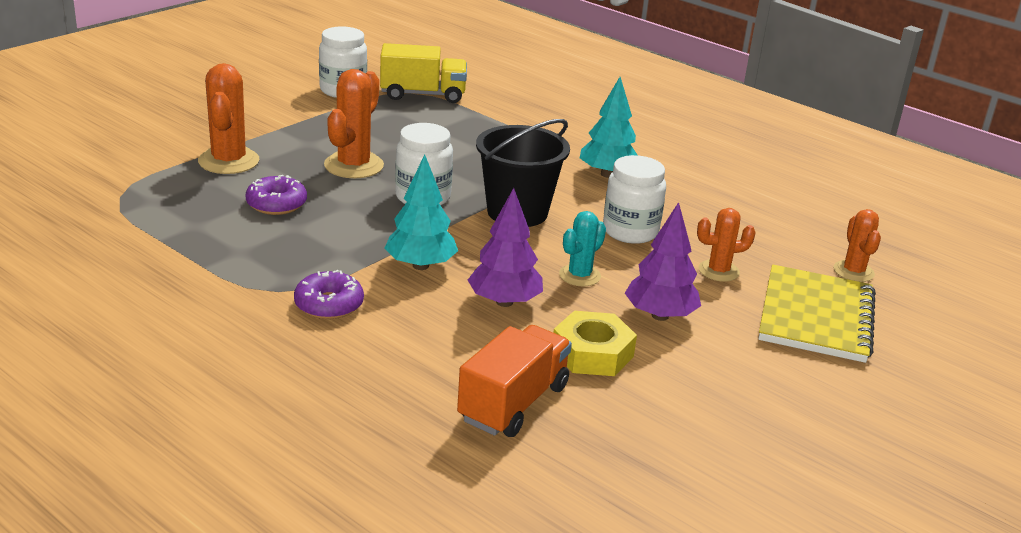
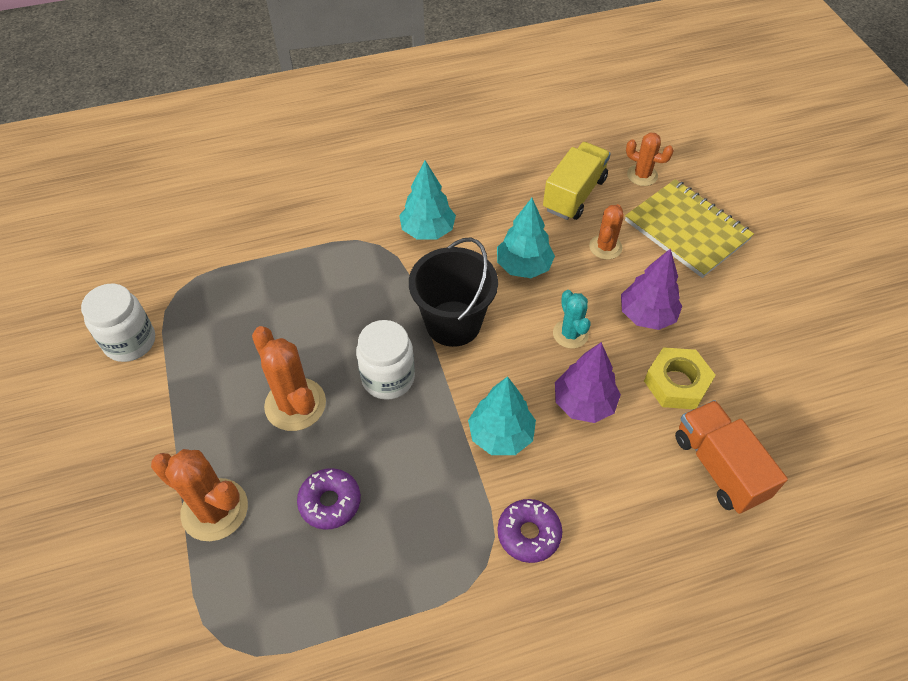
camera: 55 degrees left, 25 degrees up
yellow truck [380,43,467,103] -> yellow truck moved to [543,142,611,220]
white jar [603,155,666,244] -> turquoise tree [497,198,555,278]

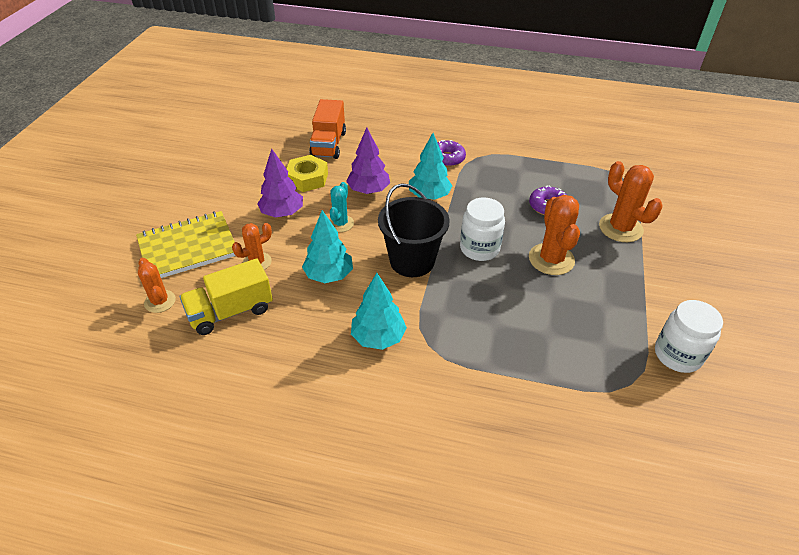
camera: 150 degrees left, 10 degrees down
yellow notebook [625,179,754,278] -> yellow notebook turned 75 degrees clockwise [136,211,236,278]

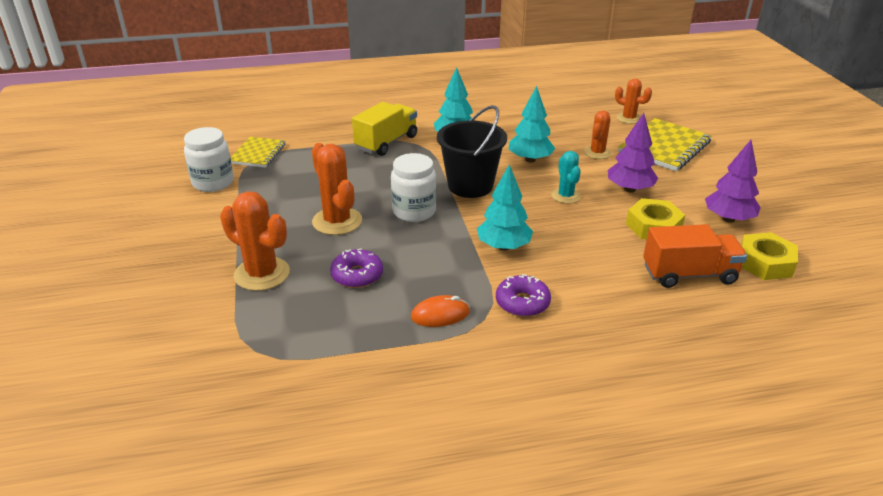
camera: 155 degrees right, 10 degrees down
yellow truck [179,258,273,335] -> yellow truck moved to [352,102,417,156]
orange truck [309,99,346,159] -> orange truck turned 105 degrees clockwise [643,224,747,288]
purple tree [346,127,390,194] -> purple tree moved to [705,140,761,223]
none -> yellow notebook [231,137,286,168]
none -> orange mouse [411,295,470,327]
none -> yellow nut [741,232,798,280]

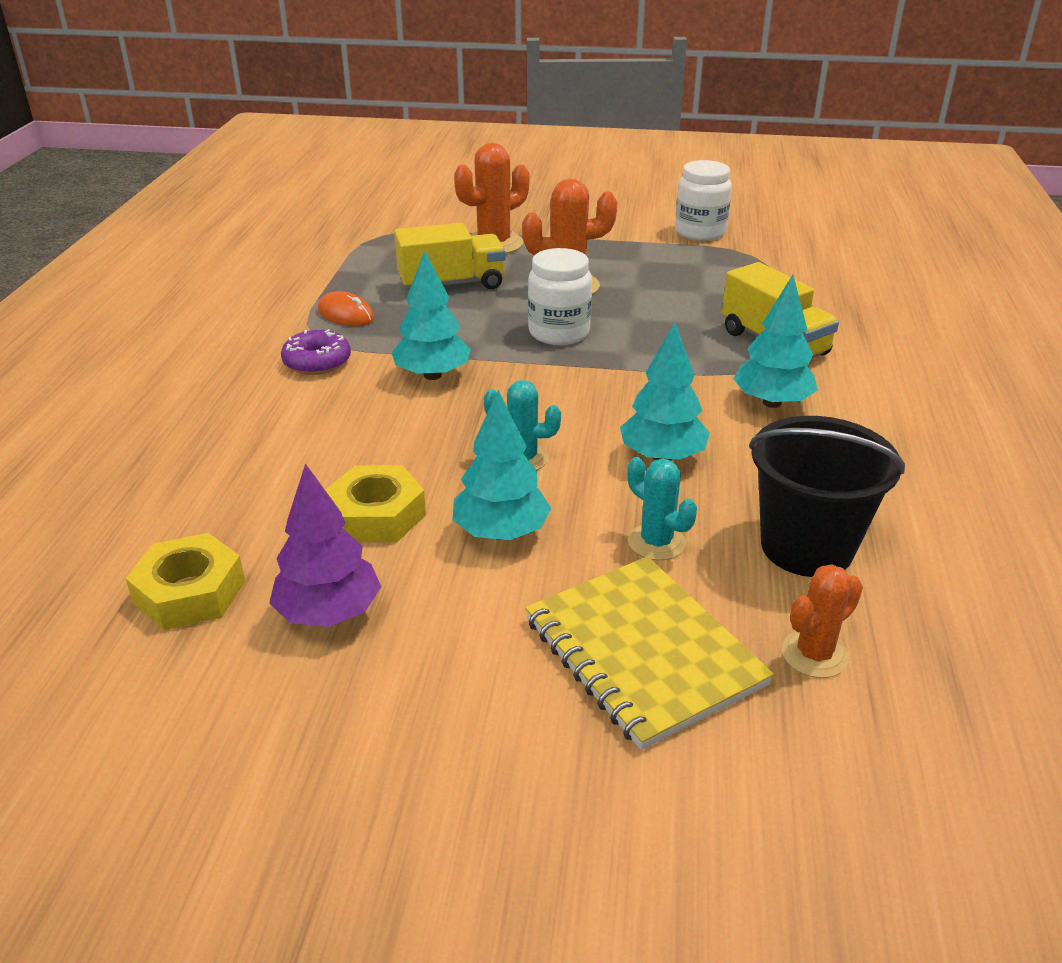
camera: 110 degrees right, 0 degrees up
yellow notebook [231,137,286,168] -> none
purple donut [330,248,383,288] -> yellow truck [394,223,506,290]
orange mouse [411,295,470,327] -> orange mouse turned 60 degrees counterclockwise [318,291,375,326]
black bucket [437,105,507,198] -> black bucket moved to [749,416,905,577]
orange cactus [584,110,611,159] -> turquoise cactus [627,457,697,560]
purple tree [608,113,658,193] -> turquoise tree [453,390,551,540]
orange truck [643,224,747,288] -> none

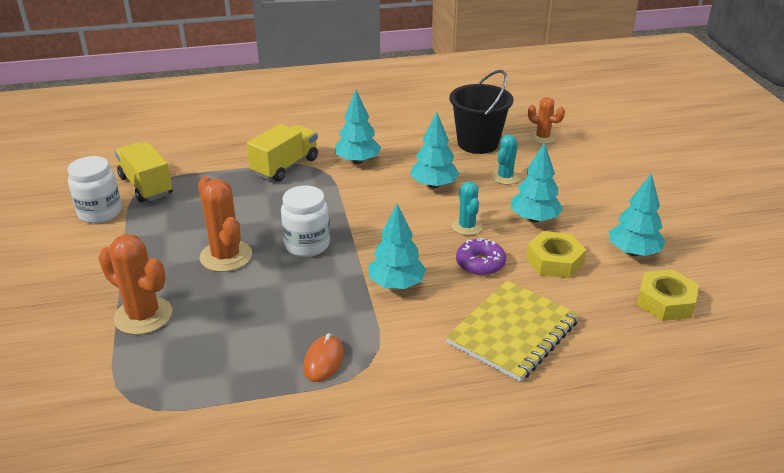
camera: 110 degrees left, 0 degrees up
purple tree [269,463,381,627] -> turquoise tree [609,173,665,256]
purple donut [281,329,351,375] -> purple donut moved to [456,238,506,276]
yellow truck [394,223,506,290] -> yellow truck moved to [115,142,173,203]
yellow notebook [525,557,774,750] -> yellow notebook moved to [446,280,579,382]

